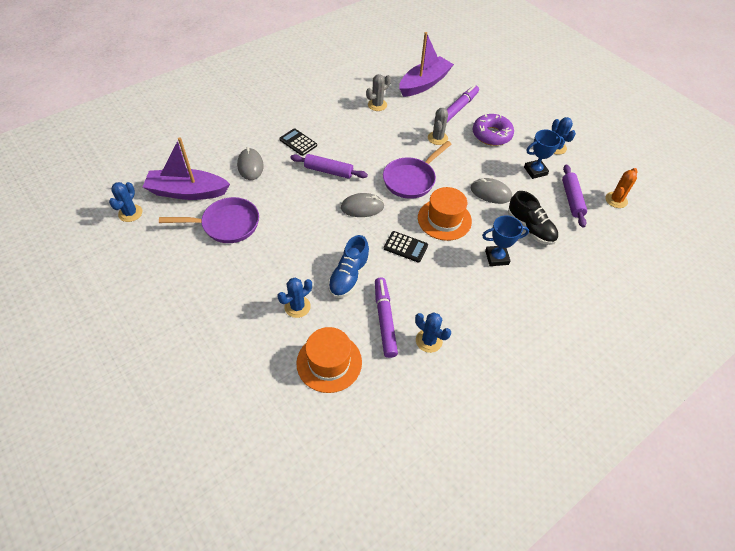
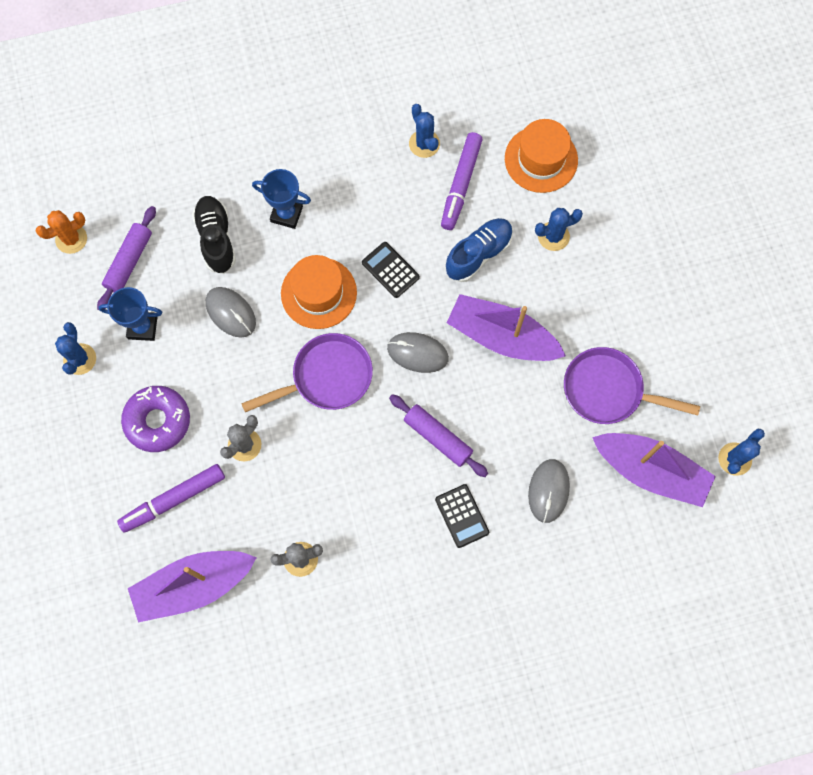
camera: 155 degrees left, 20 degrees up
none -> purple boat [447,294,566,361]

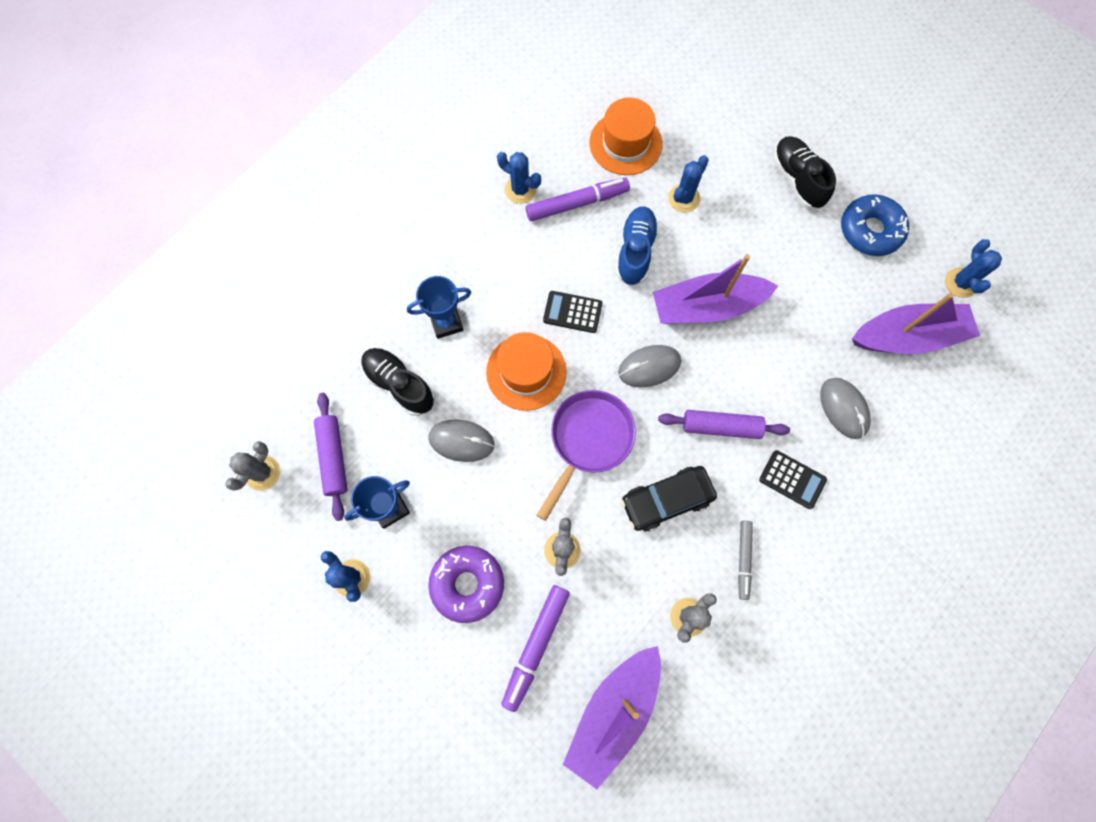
camera: 35 degrees left, 0 degrees up
orange cactus [36,210,87,254] -> grey cactus [225,441,280,491]
purple marker [441,132,483,230] -> purple marker turned 90 degrees counterclockwise [526,178,630,221]
purple pan [564,347,700,424] -> none
none -> black car [621,466,717,531]
none -> grey marker [738,521,753,600]
none -> black shoe [773,136,836,209]
none -> blue donut [841,194,909,256]

